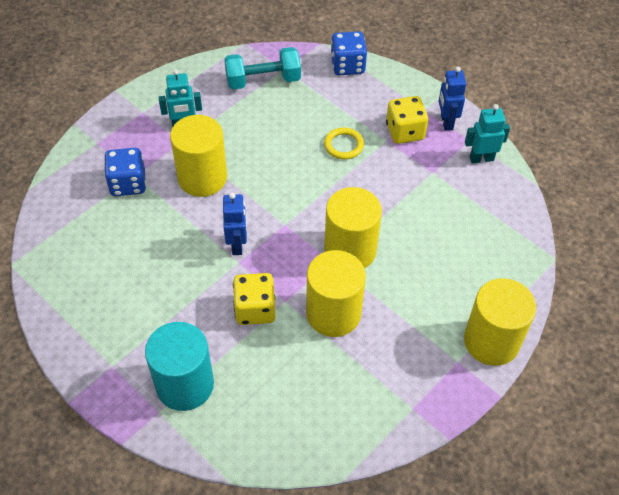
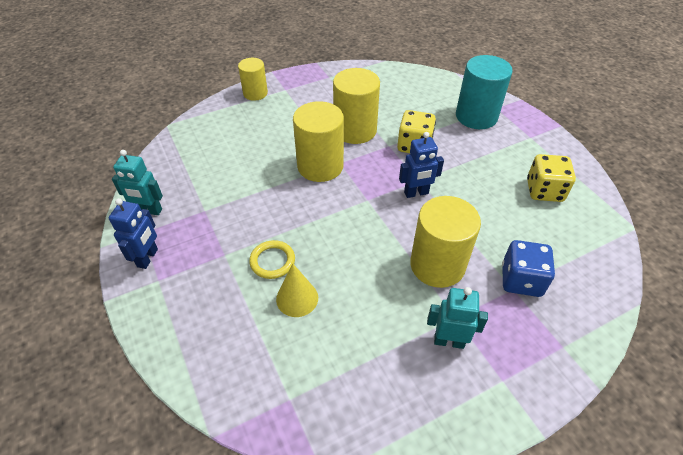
camera: 160 degrees left, 5 degrees down
blue robot [223,193,247,255] -> blue robot turned 120 degrees counterclockwise [399,132,444,198]
turquoise dumbbell [224,47,301,90] -> none
blue dice [331,31,367,75] -> none
yellow dice [386,96,428,144] -> yellow dice moved to [527,154,576,202]
yellow cylinder [464,278,536,366] -> yellow cylinder [238,58,268,101], size x0.62
none -> yellow cone [276,263,318,317]

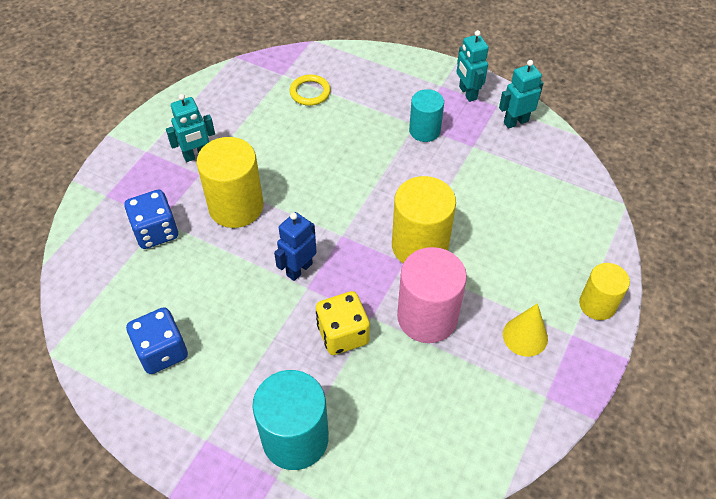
camera: 145 degrees right, 5 degrees up
blue robot [109,198,158,269] -> turquoise robot [457,30,489,102]
yellow ring [249,240,295,279] -> yellow ring moved to [290,75,331,106]
yellow cone [276,263,318,317] -> yellow cone moved to [503,303,548,357]
yellow cylinder [333,68,380,144] -> pink cylinder [397,247,467,343]
yellow dice [527,154,576,202] -> blue dice [126,307,188,374]
none -> turquoise cylinder [409,89,444,142]

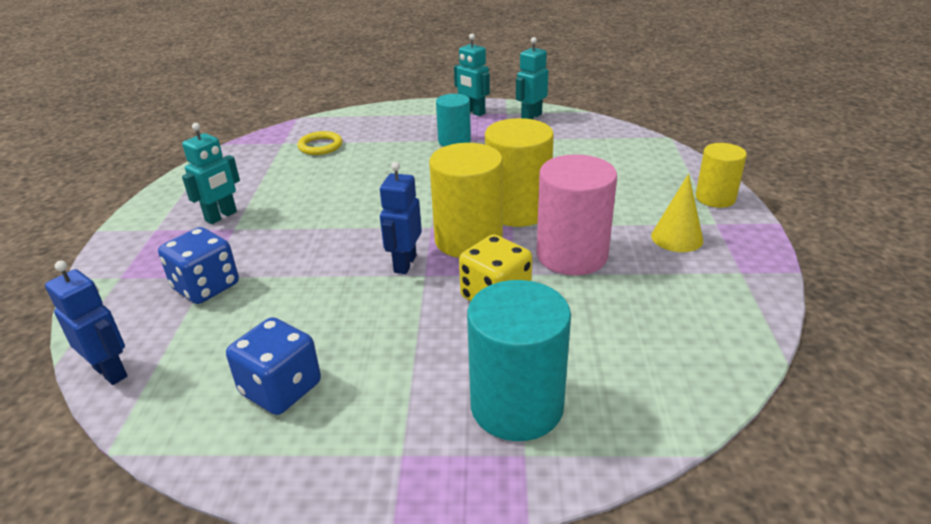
camera: 25 degrees left, 20 degrees down
yellow cylinder [197,137,263,228] -> yellow cylinder moved to [429,143,503,258]
none -> blue robot [45,261,127,385]

